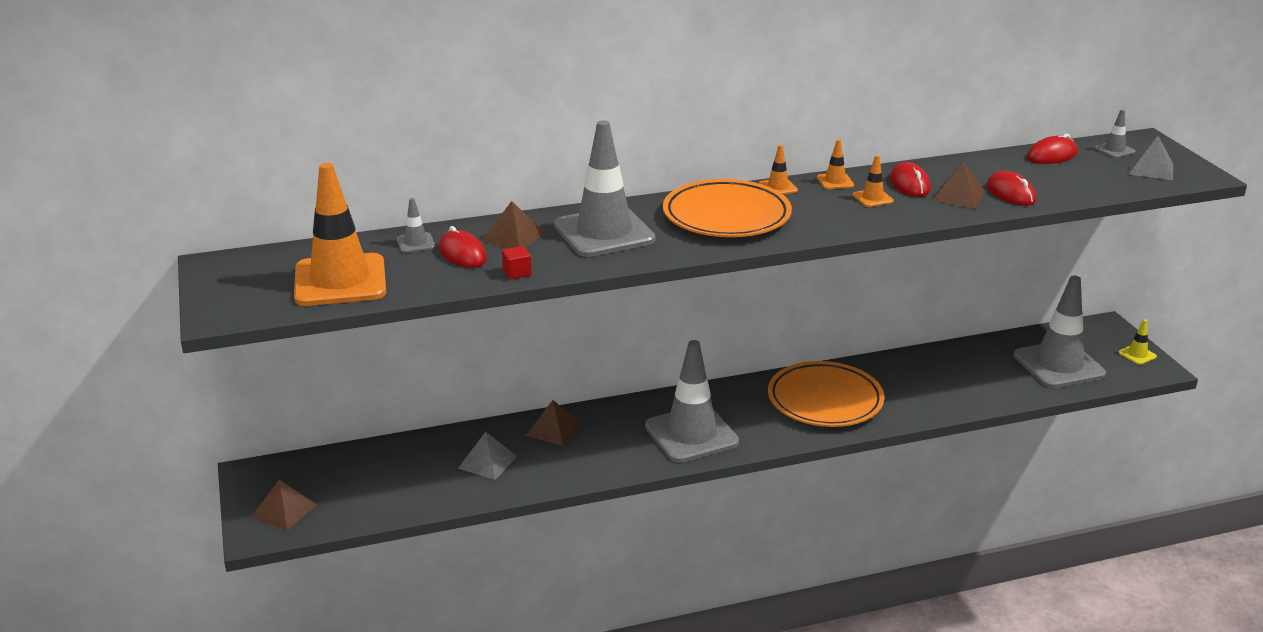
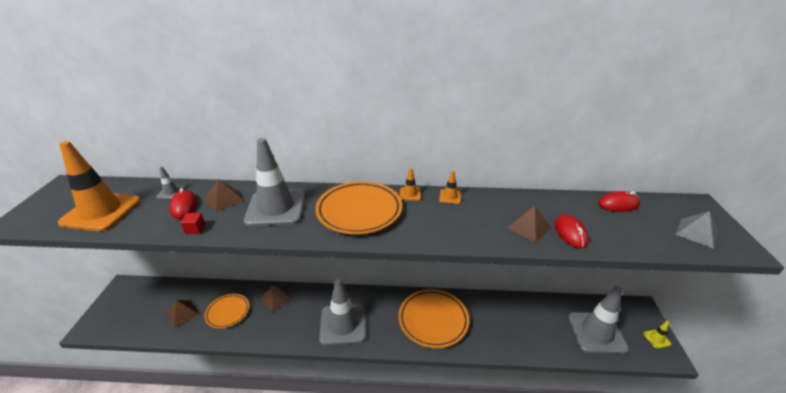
camera: 20 degrees right, 5 degrees up
brown pyramid [252,480,316,530] -> brown pyramid moved to [166,300,199,328]
grey pyramid [458,432,517,480] -> orange plate [204,294,249,329]
orange traffic cone [853,155,894,207] -> none
red mouse [890,162,930,197] -> none
grey traffic cone [1095,109,1135,158] -> none

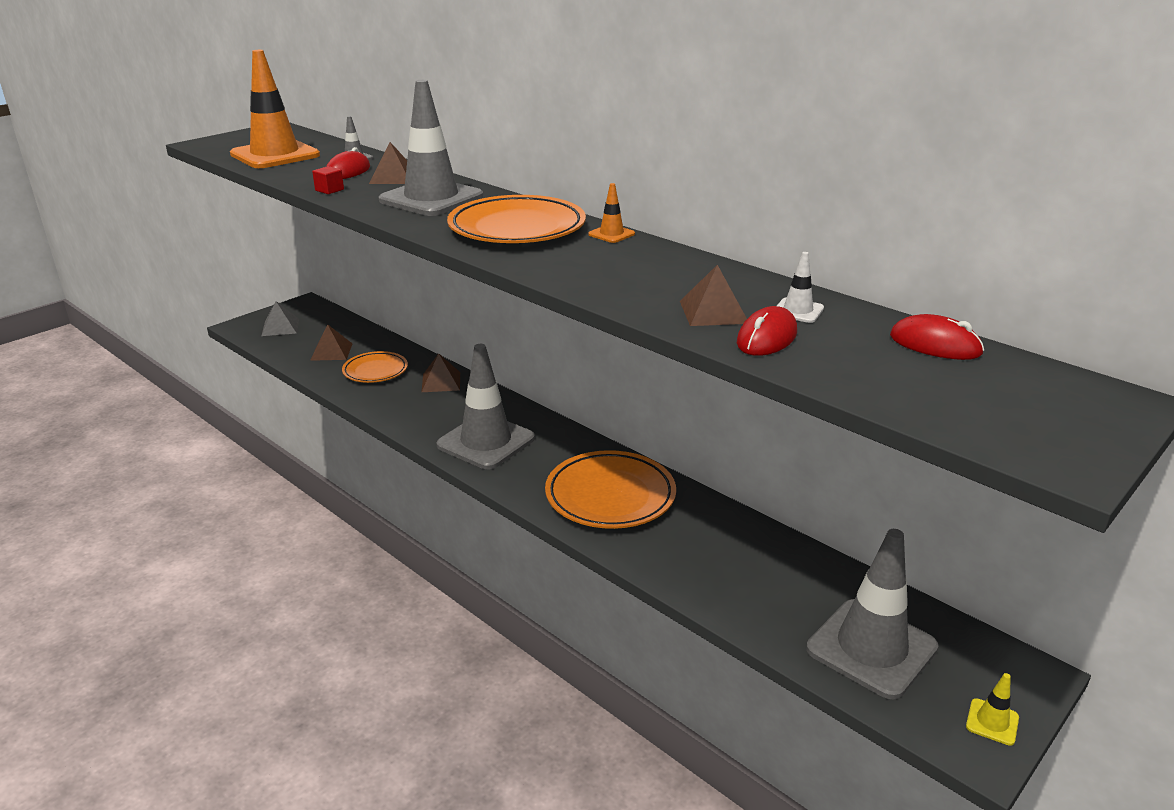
camera: 40 degrees right, 5 degrees down
orange traffic cone [439,171,461,204] -> none
grey pyramid [675,211,718,249] -> grey pyramid moved to [261,301,299,336]
none -> white traffic cone [777,252,824,323]

